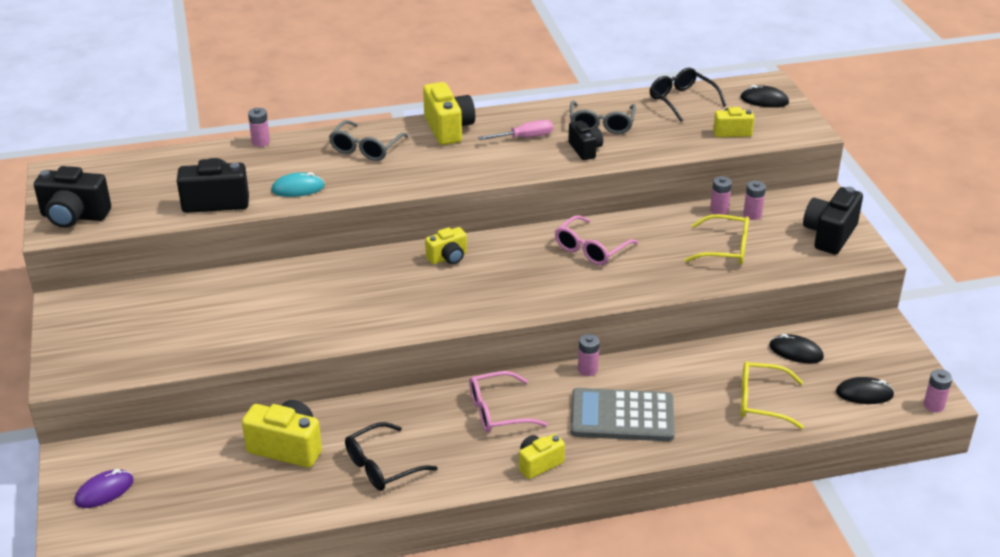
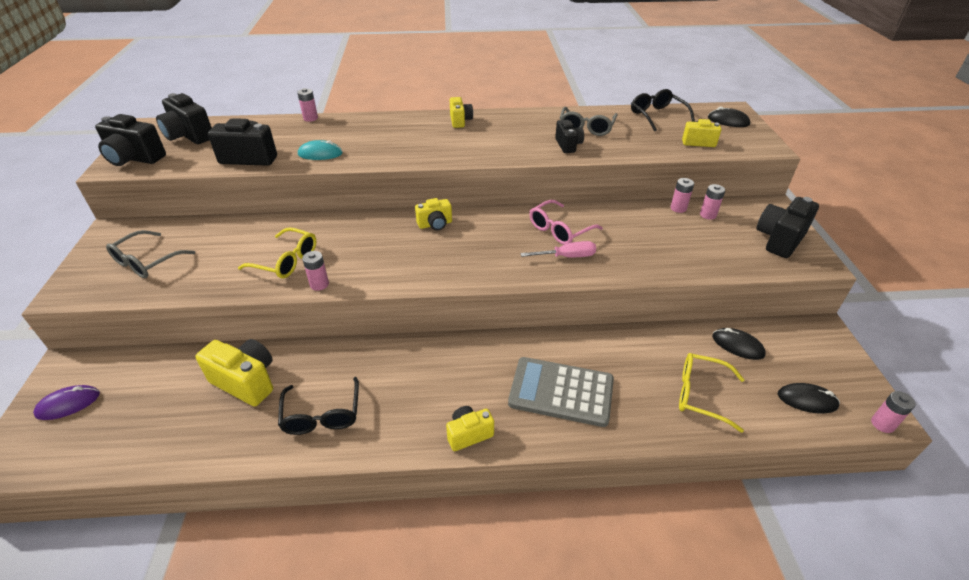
camera: 10 degrees right, 5 degrees up
grey glasses [329,120,409,161] -> grey glasses moved to [106,230,195,278]
black glasses [345,422,438,491] -> black glasses turned 75 degrees counterclockwise [278,377,359,435]
yellow camera [423,82,475,145] -> yellow camera [450,97,473,128], size x0.62
pink glasses [469,371,547,433] -> none
pink screwdriver [478,120,553,140] -> pink screwdriver moved to [520,241,596,258]
pink battery [578,334,600,376] -> pink battery moved to [302,251,329,291]
yellow glasses [685,214,749,265] -> yellow glasses moved to [238,227,316,278]
none -> black camera [156,93,212,144]

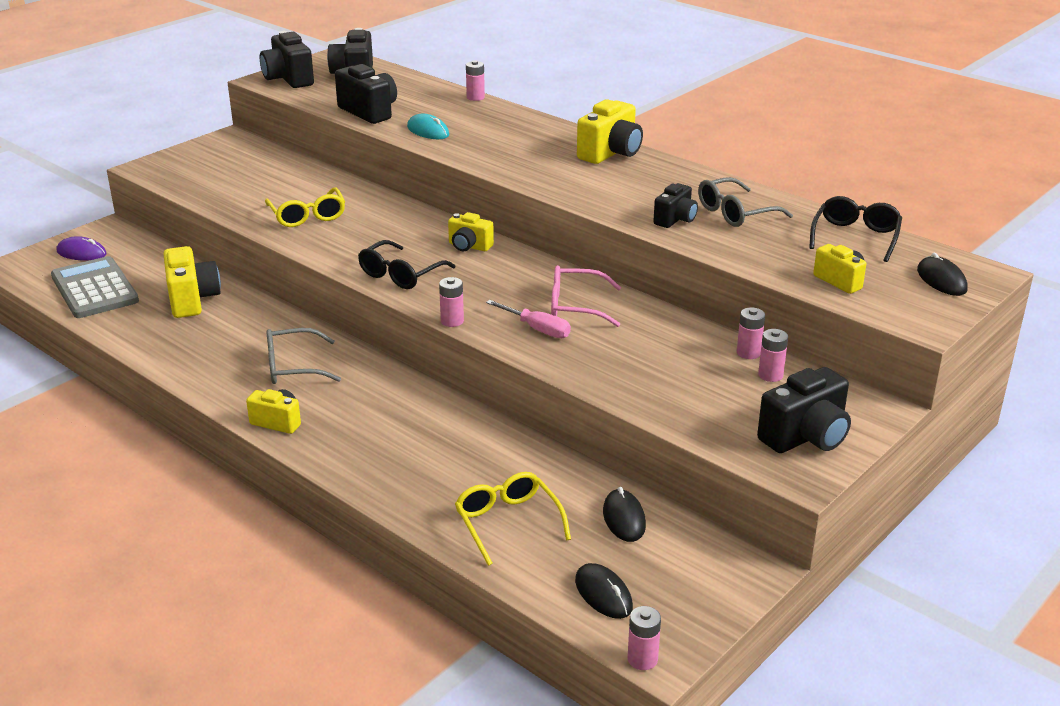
camera: 45 degrees right, 10 degrees down
grey glasses [106,230,195,278] -> grey glasses moved to [267,328,341,384]
black glasses [278,377,359,435] -> black glasses moved to [358,240,455,289]
pink battery [302,251,329,291] -> pink battery moved to [439,277,464,327]
yellow camera [450,97,473,128] -> yellow camera [577,99,643,164], size x1.62
grey calculator [508,357,614,427] -> grey calculator moved to [51,256,139,318]
black camera [756,197,819,258] -> black camera turned 150 degrees clockwise [757,367,851,453]

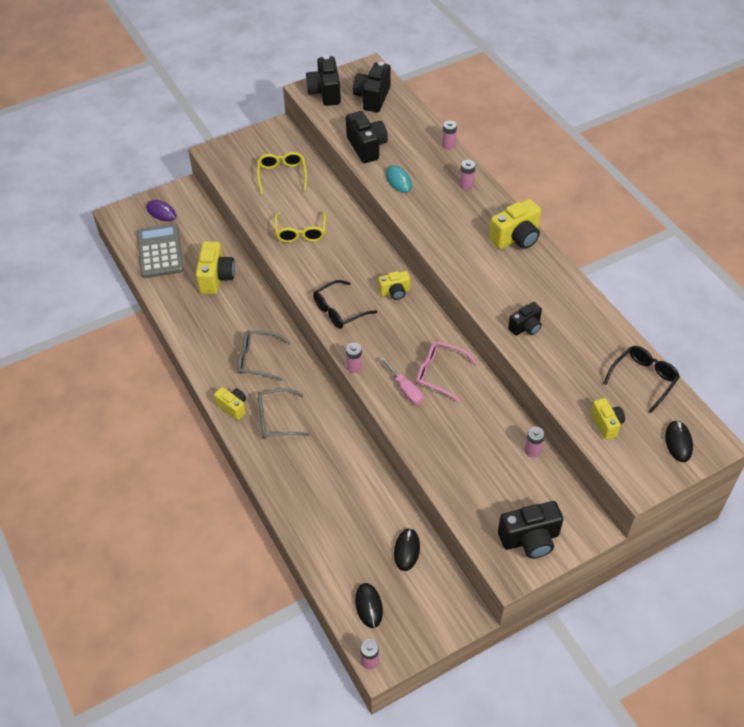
camera: 20 degrees right, 20 degrees up
yellow camera [448,212,494,251] -> yellow camera turned 60 degrees counterclockwise [378,271,410,300]
yellow glasses [455,472,571,566] -> yellow glasses moved to [257,152,307,194]
grey glasses [698,177,793,227] -> grey glasses moved to [258,388,310,439]
pink battery [758,329,788,382] -> pink battery moved to [460,160,475,190]

